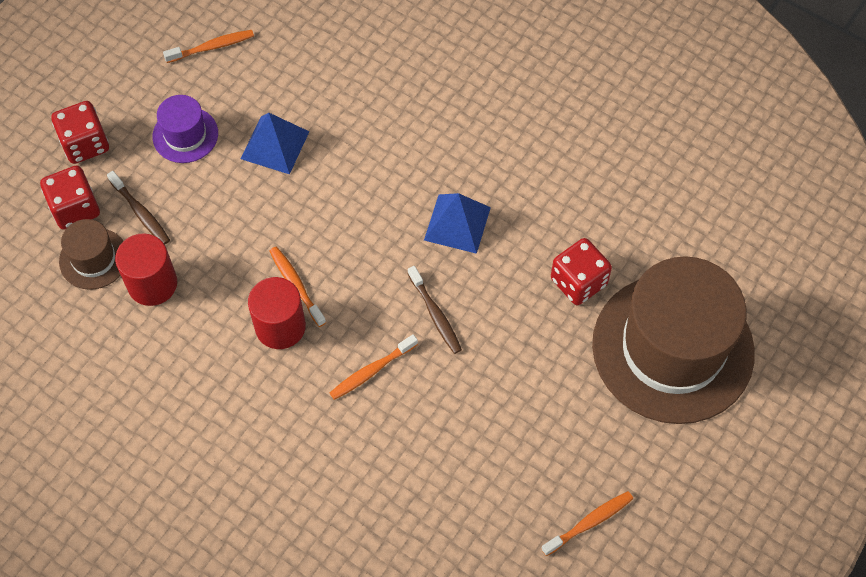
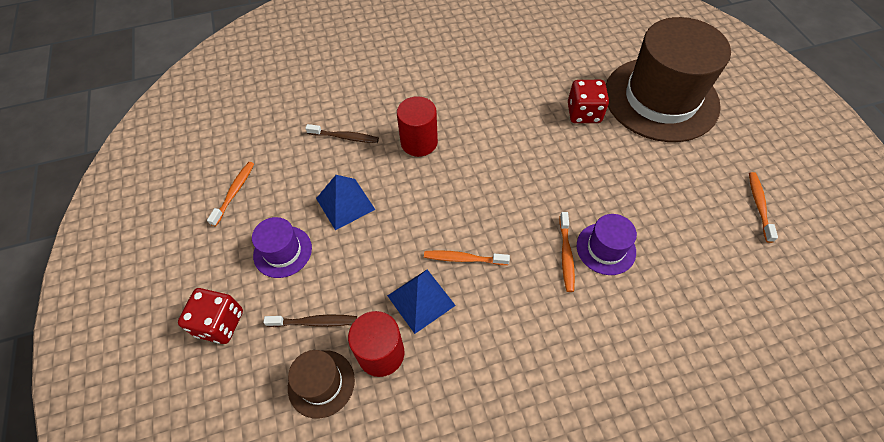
camera: 50 degrees left, 5 degrees down
red dice [40,166,100,230] -> none
red cylinder [248,277,306,349] -> red cylinder moved to [397,96,438,157]
brown toothbrush [408,266,462,354] -> brown toothbrush moved to [305,124,379,143]
blue pyramid [424,193,491,254] -> blue pyramid moved to [387,270,456,334]
none -> purple hat [577,214,637,275]

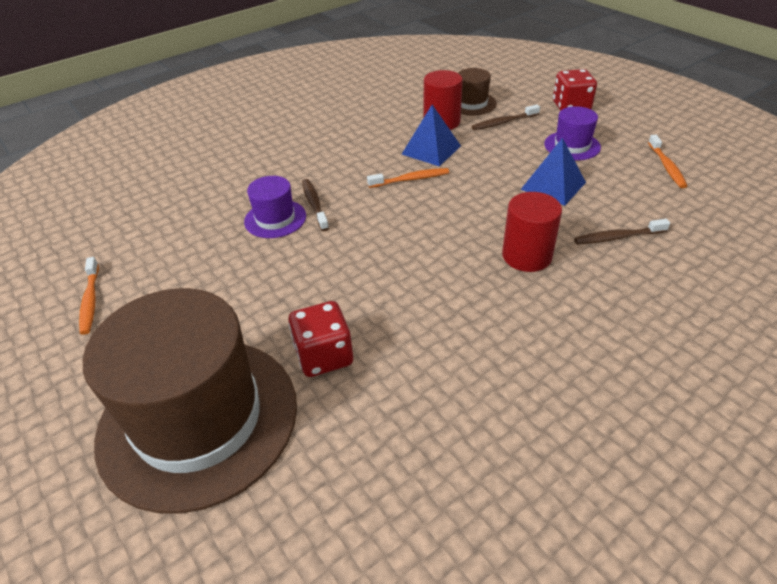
camera: 160 degrees right, 15 degrees down
orange toothbrush [559,212,575,292] -> brown toothbrush [302,179,329,231]

